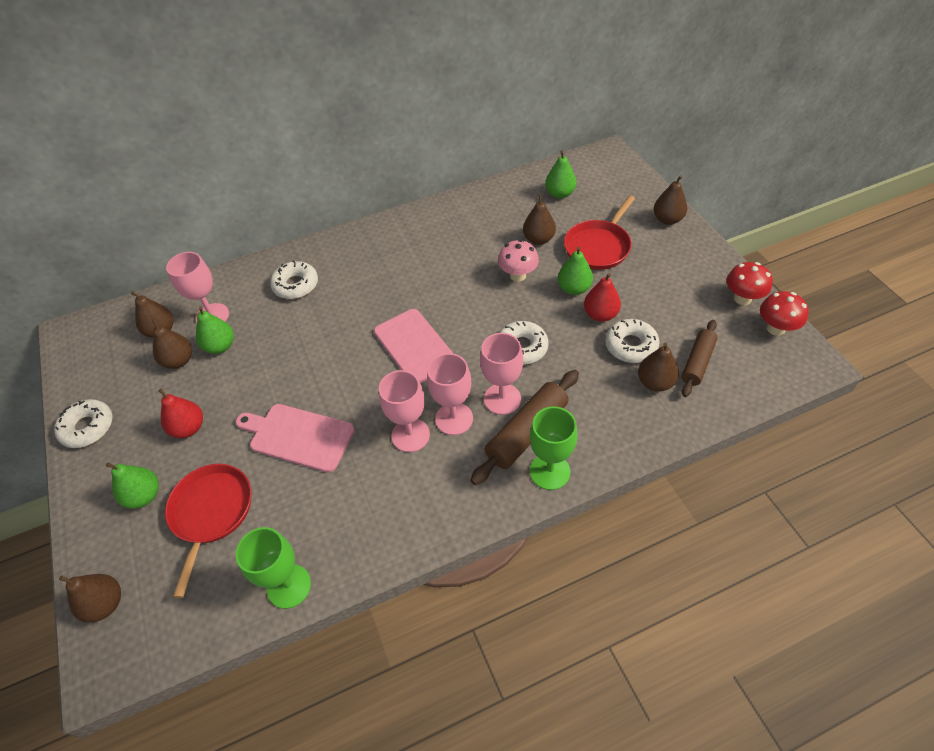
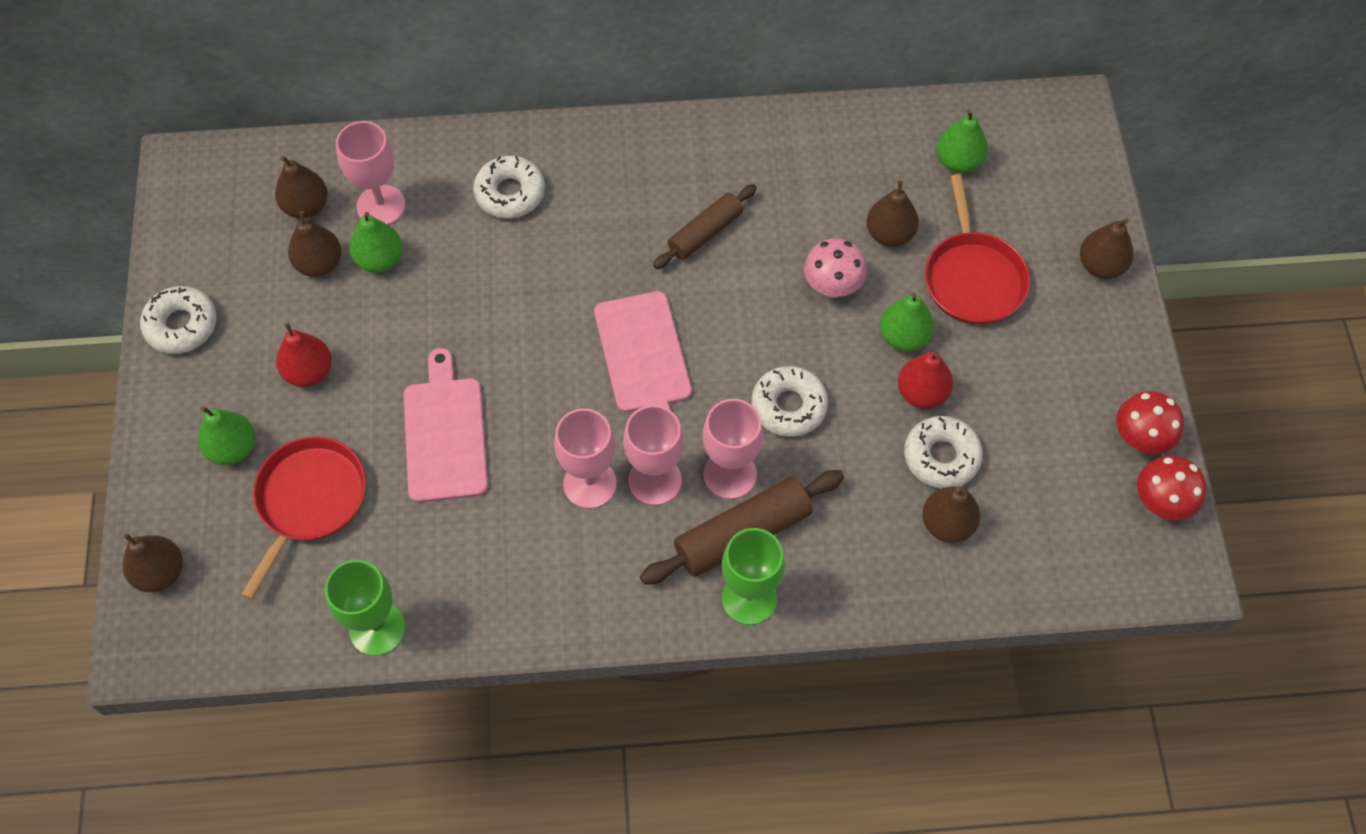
camera: 15 degrees right, 10 degrees up
pink cutting board [236,404,354,473] -> pink cutting board turned 45 degrees clockwise [404,348,488,503]
red pan [564,195,635,270] -> red pan turned 60 degrees counterclockwise [925,174,1030,325]
brown rolling pin [681,320,718,397] -> brown rolling pin moved to [653,184,757,269]

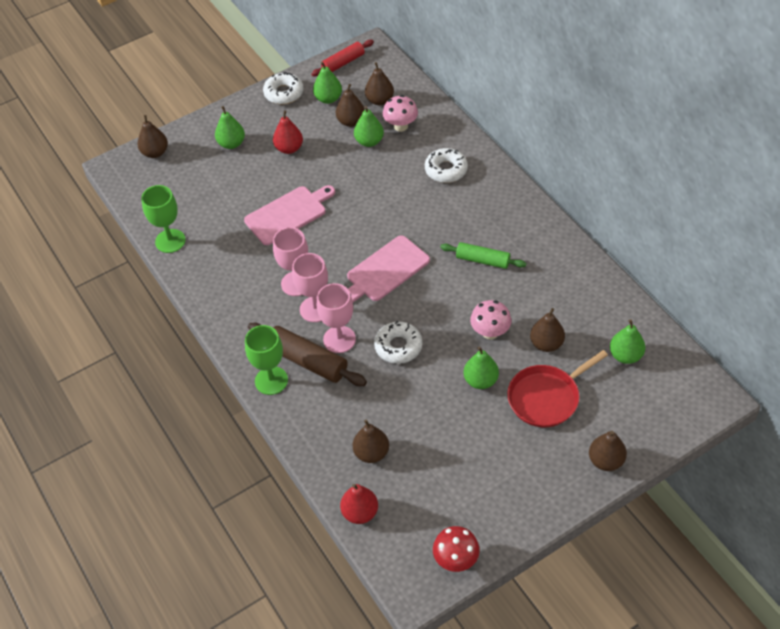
camera: 65 degrees right, 10 degrees down
red pan [241,437,366,600] -> none
pink goblet [336,121,406,225] -> pink mushroom [383,95,418,132]
brown rolling pin [653,184,757,269] -> green rolling pin [440,242,527,269]
red pear [898,352,953,409] -> red pear moved to [340,484,378,524]
white donut [904,416,983,489] -> none
red mushroom [1116,391,1184,454] -> none
none -> red rolling pin [311,40,374,76]
none -> green pear [313,62,342,104]

